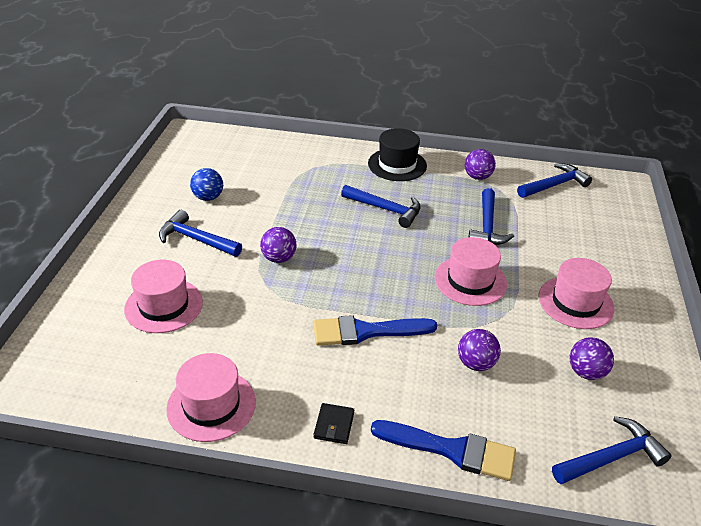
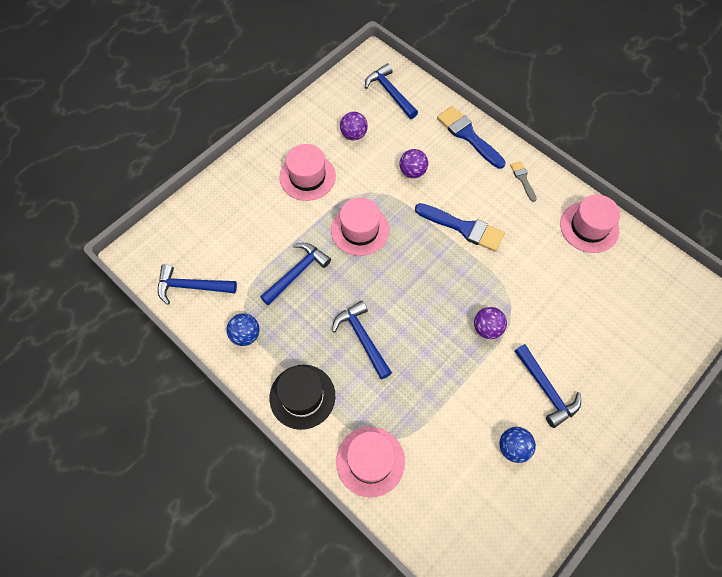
camera: 145 degrees left, 25 degrees up
pink hat [124,260,203,333] -> pink hat moved to [336,427,405,497]
black wallet [313,403,354,444] -> grey brush [510,161,537,202]
purple ball [465,149,496,180] -> blue ball [227,313,260,346]
blue hammer [552,416,672,484] -> blue hammer turned 45 degrees clockwise [365,63,418,119]

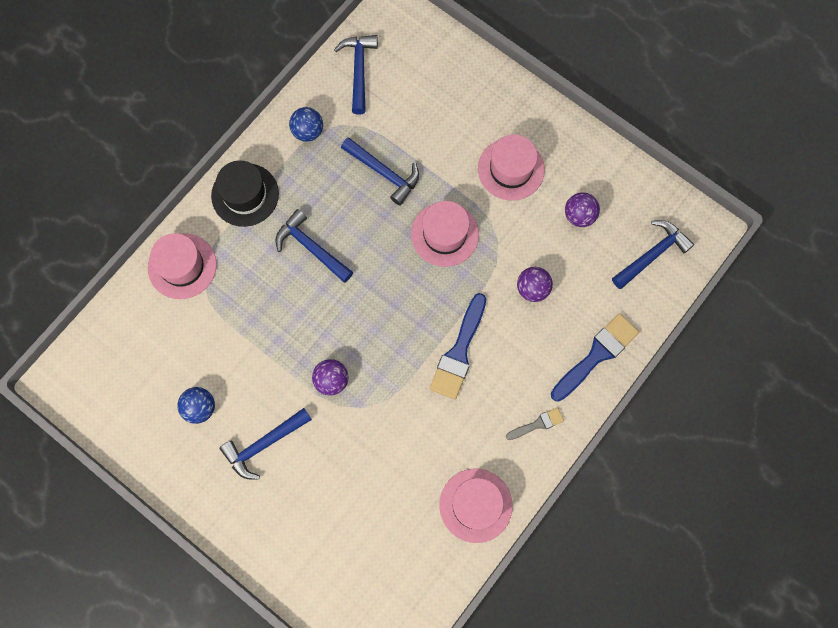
camera: 85 degrees right, 10 degrees up
blue hammer [332,300,392,380] -> blue hammer turned 105 degrees counterclockwise [275,209,353,283]

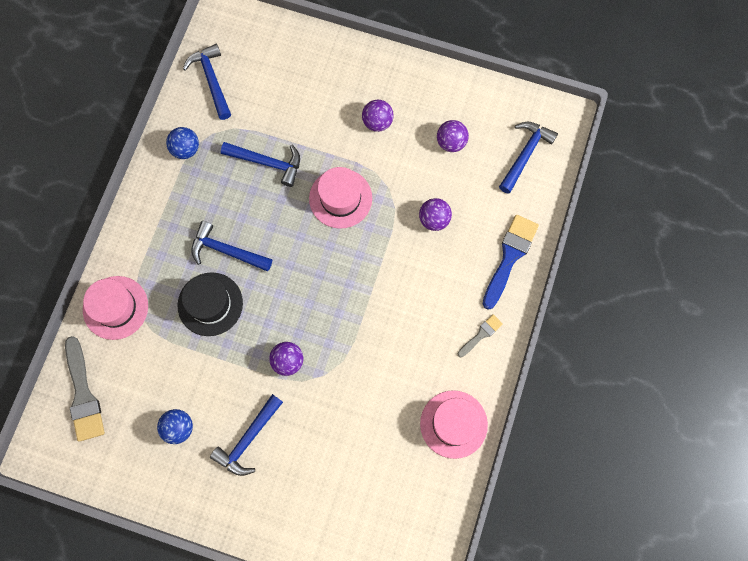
camera: 20 degrees left, 0 degrees up
black hat [211,161,279,227] -> black hat moved to [177,272,243,336]
blue brush [430,293,486,399] -> none
pink hat [478,134,545,201] -> purple ball [362,100,394,132]
none -> grey brush [65,336,105,442]

